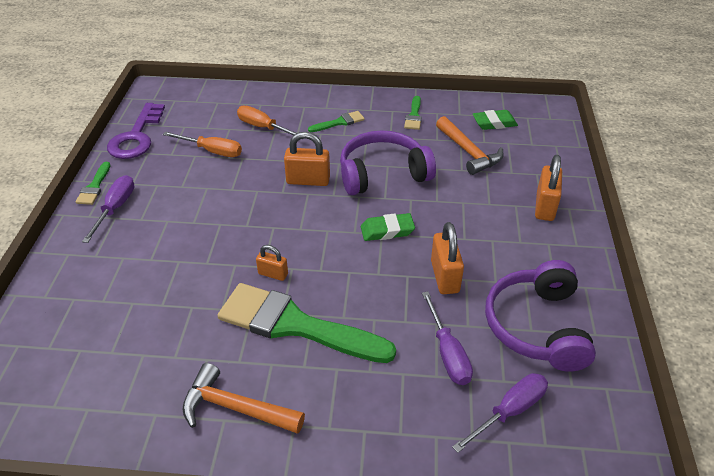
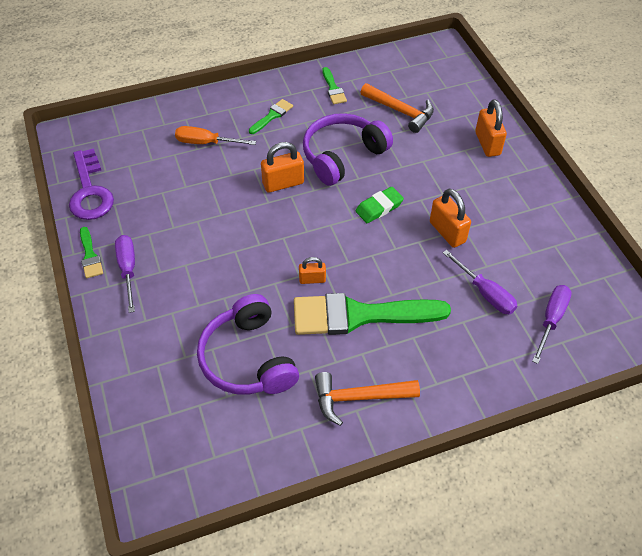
camera: 25 degrees left, 10 degrees up
orange screwdriver [163,132,242,157] -> none
green eraser [473,110,518,130] -> none
purple headphones [485,260,596,372] -> purple headphones moved to [197,294,299,394]

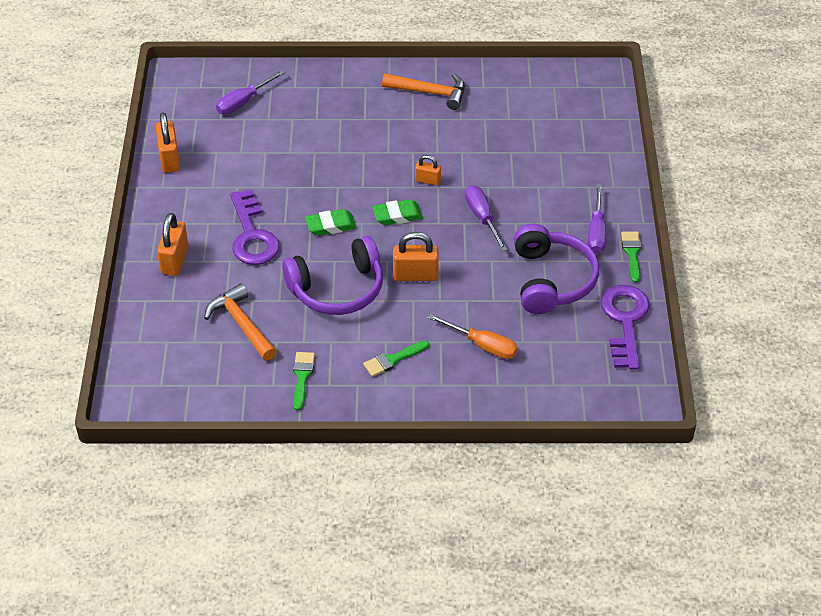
camera: 160 degrees left, 5 degrees down
purple headphones [197,294,299,394] -> purple headphones moved to [514,224,599,314]
green brush [294,293,451,335] -> none
orange padlock [430,189,471,248] -> orange padlock moved to [156,112,180,173]
purple screwdriver [443,250,517,314] -> purple screwdriver moved to [465,185,507,252]
none -> purple key [230,190,280,265]
none -> green eraser [372,199,423,225]

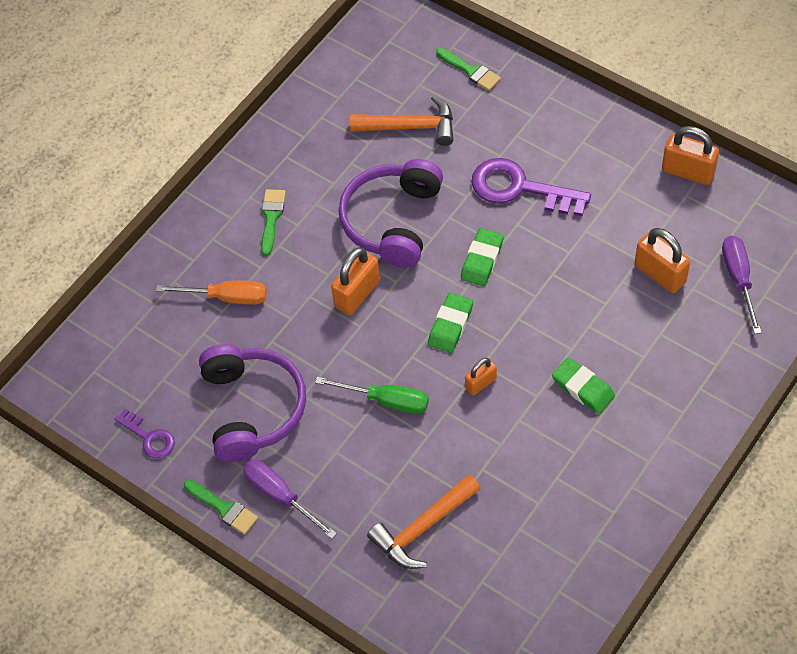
camera: 130 degrees right, 10 degrees up
orange padlock [157,213,188,276] -> orange padlock moved to [635,228,690,293]
green brush [293,352,315,411] -> green brush moved to [436,48,501,91]
orange hammer [382,73,465,110] -> orange hammer moved to [367,474,480,569]
orange screwdriver [428,314,518,359] -> orange screwdriver turned 150 degrees counterclockwise [156,281,267,305]
purple screwdriver [465,185,507,252] -> green screwdriver [315,377,429,414]
purple headphones [514,224,599,314] -> purple headphones turned 135 degrees counterclockwise [199,344,306,462]
purple key [600,285,649,369] -> purple key [114,409,175,458], size x0.54
none -> green eraser [552,357,615,414]

